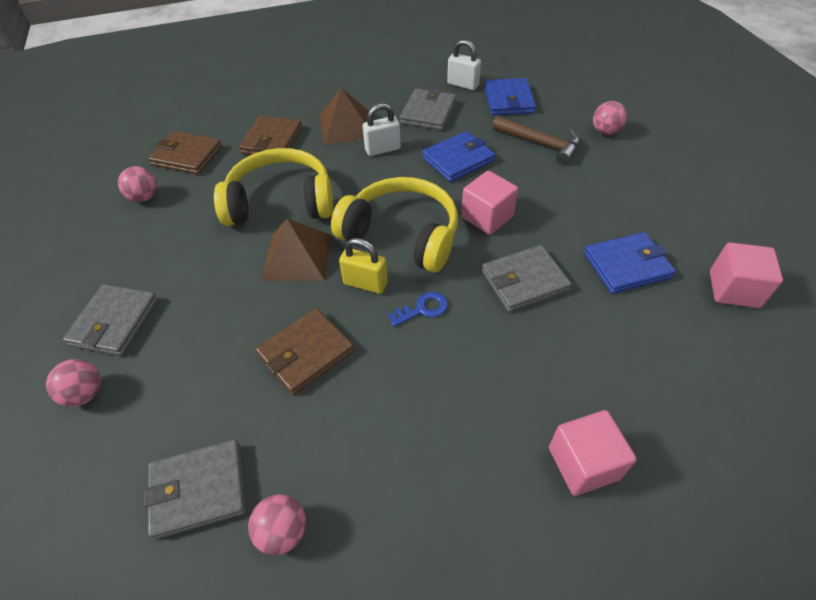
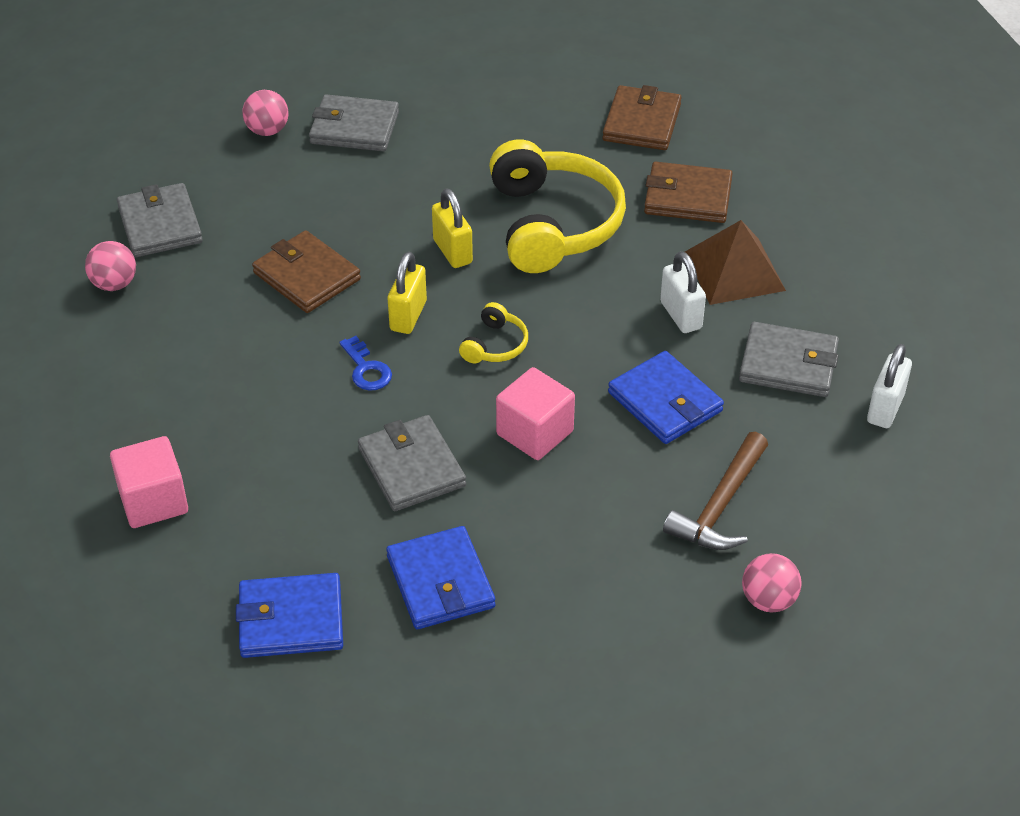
camera: 85 degrees right, 5 degrees down
pink ball [118,166,157,202] -> none
brown pyramid [261,219,331,281] -> yellow padlock [432,188,473,268]
yellow headphones [331,177,458,273] -> yellow headphones [459,302,528,363], size x0.43
blue wallet [484,78,536,115] -> blue wallet moved to [236,573,343,658]
pink cube [710,242,783,308] -> none

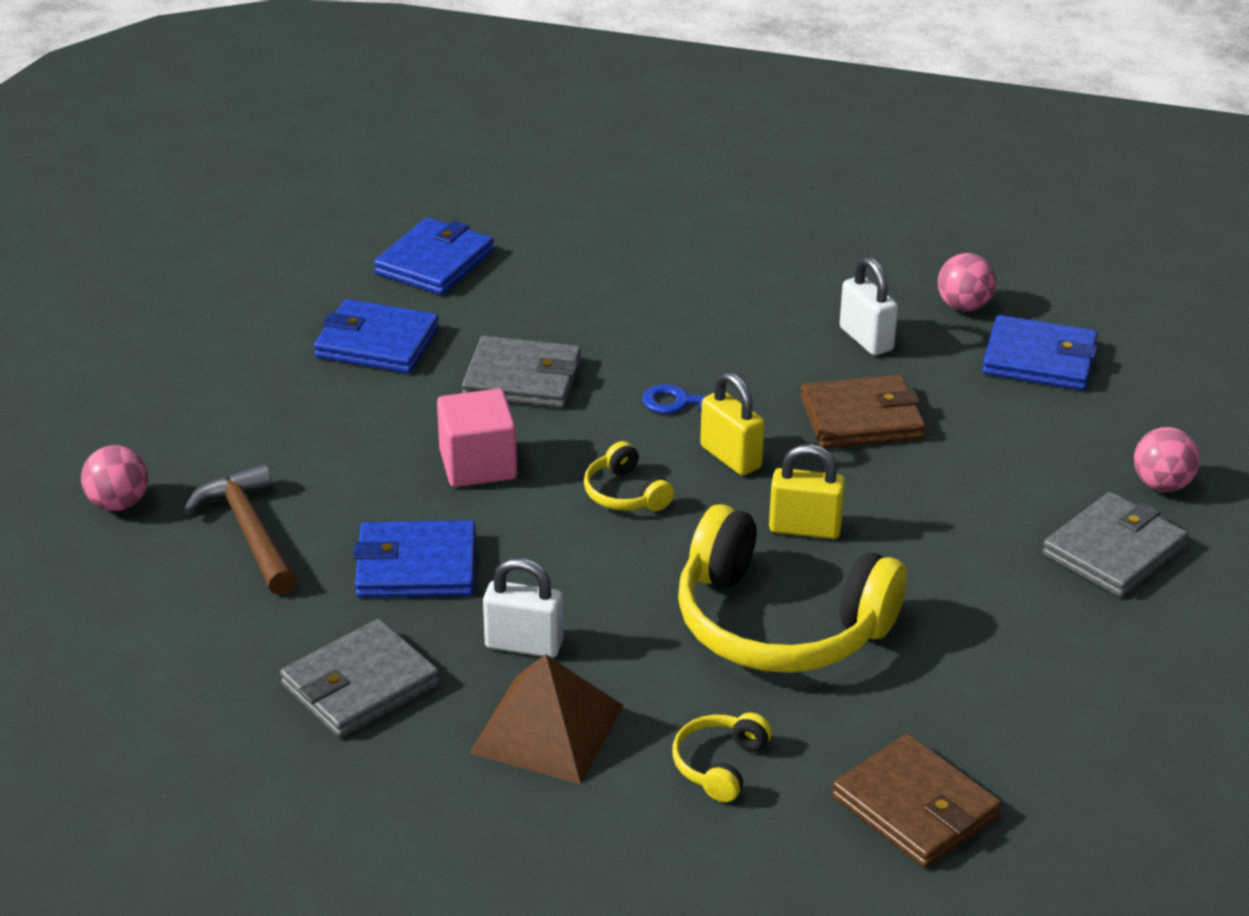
camera: 125 degrees right, 10 degrees down
pink cube [110,436,188,528] -> none
grey wallet [117,183,203,257] -> blue wallet [982,315,1098,390]
brown wallet [644,161,733,223] -> yellow headphones [672,713,772,802]
white padlock [867,344,912,428] -> white padlock moved to [840,257,898,356]

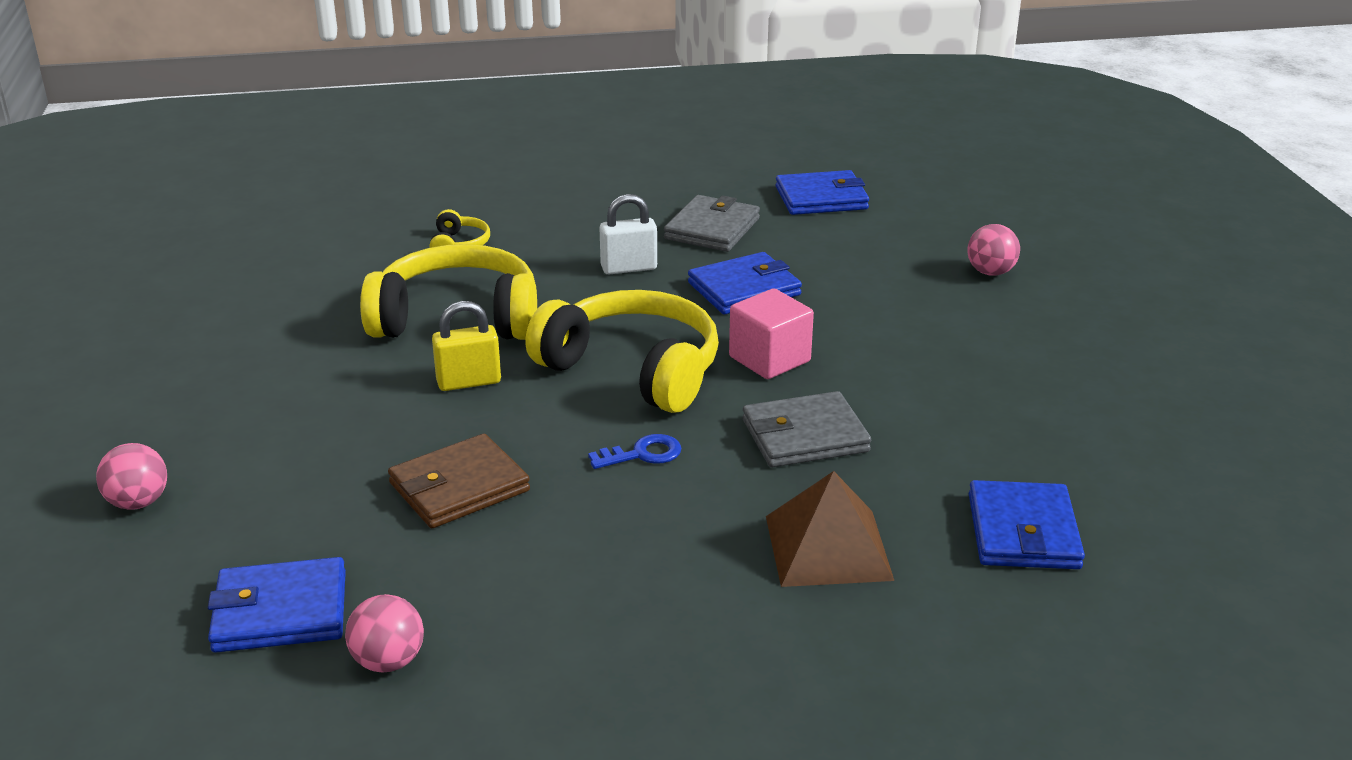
camera: 155 degrees right, 5 degrees down
brown hammer [183,463,297,595] -> none
blue wallet [314,299,439,373] -> blue wallet moved to [776,170,869,215]
brown pyramid [469,654,624,784] -> brown pyramid moved to [766,471,894,587]
yellow headphones [584,441,674,511] -> yellow headphones [525,290,719,413], size x2.30
yellow padlock [700,372,765,476] -> none
brown wallet [832,734,1002,868] -> none
white padlock [840,257,898,356] -> none
grey wallet [1042,492,1188,597] -> none

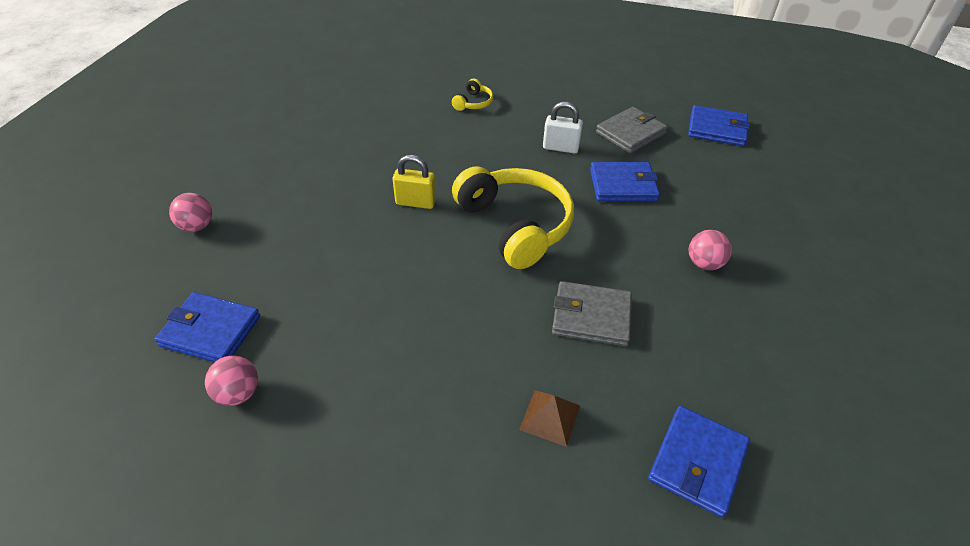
camera: 25 degrees right, 15 degrees up
yellow headphones [360,244,537,340] -> none
brown wallet [388,434,530,528] -> none
blue key [588,434,682,469] -> none
pink cube [729,289,814,379] -> none
brown pyramid [766,471,894,587] -> brown pyramid [519,390,580,447], size x0.61
pink ball [967,224,1020,276] -> pink ball moved to [689,230,732,270]

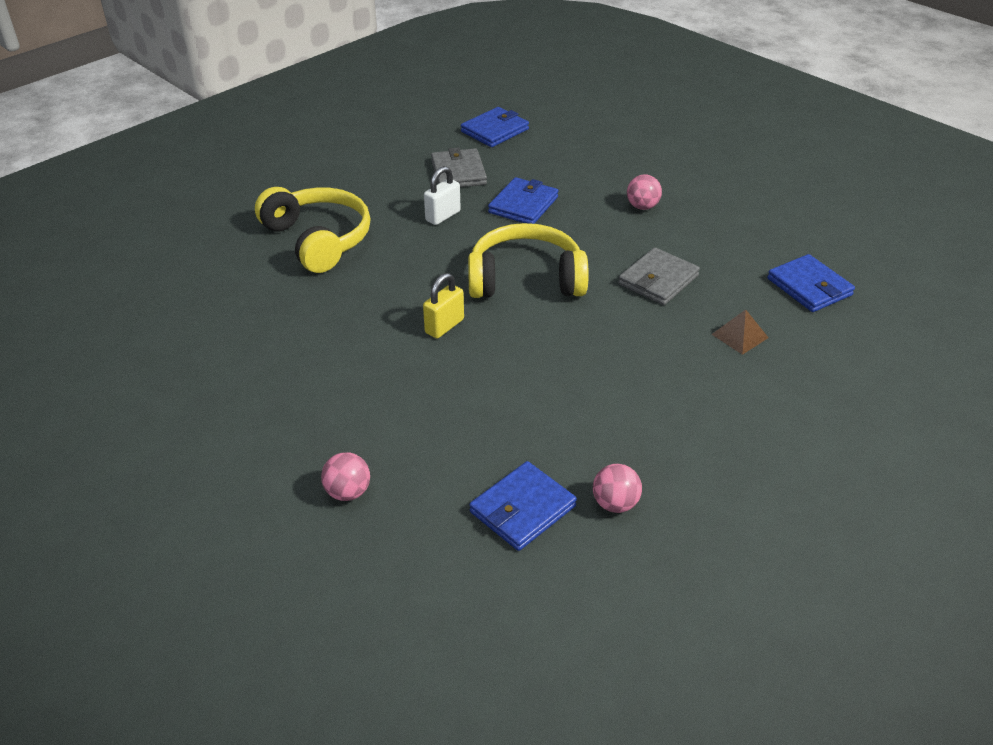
camera: 60 degrees left, 5 degrees down
yellow headphones [452,79,493,111] -> yellow headphones [255,187,371,273], size x2.30

